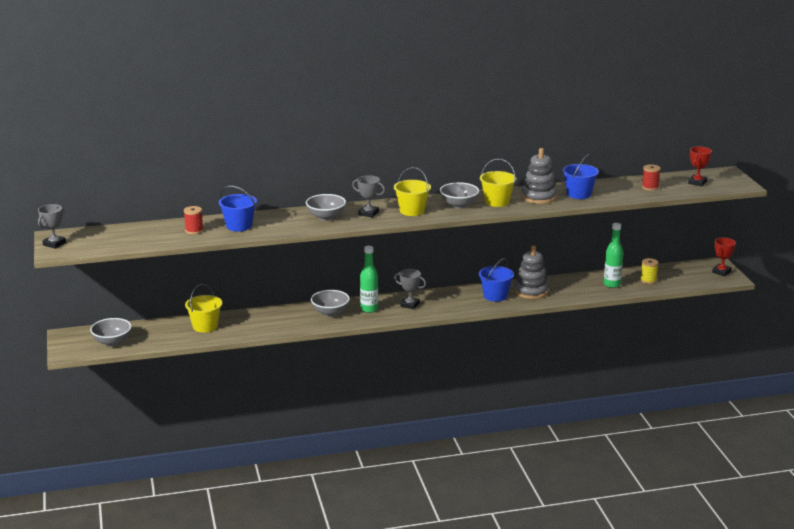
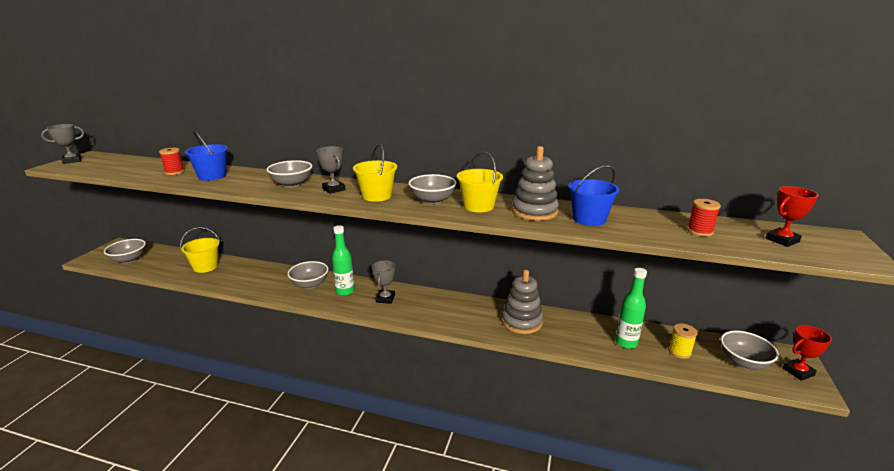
camera: 30 degrees right, 0 degrees up
grey trophy [394,269,426,309] -> grey trophy turned 45 degrees clockwise [372,260,395,304]
blue bucket [479,258,514,302] -> none
none -> grey bowl [721,331,779,370]

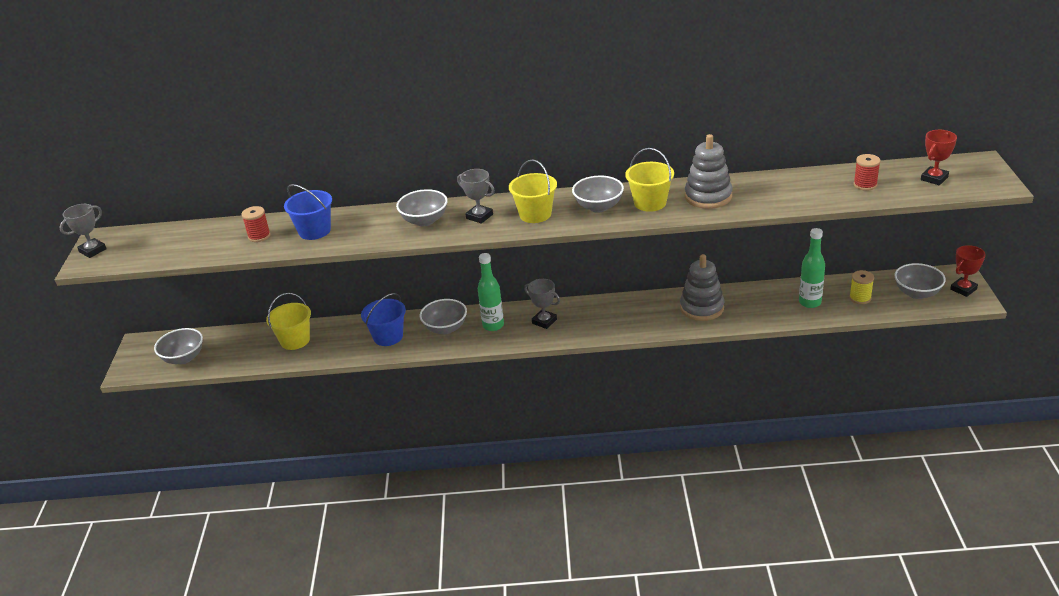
camera: 15 degrees left, 10 degrees up
grey trophy [372,260,395,304] -> grey trophy turned 45 degrees counterclockwise [524,279,560,329]
blue bucket [568,165,620,226] -> blue bucket moved to [361,293,406,346]

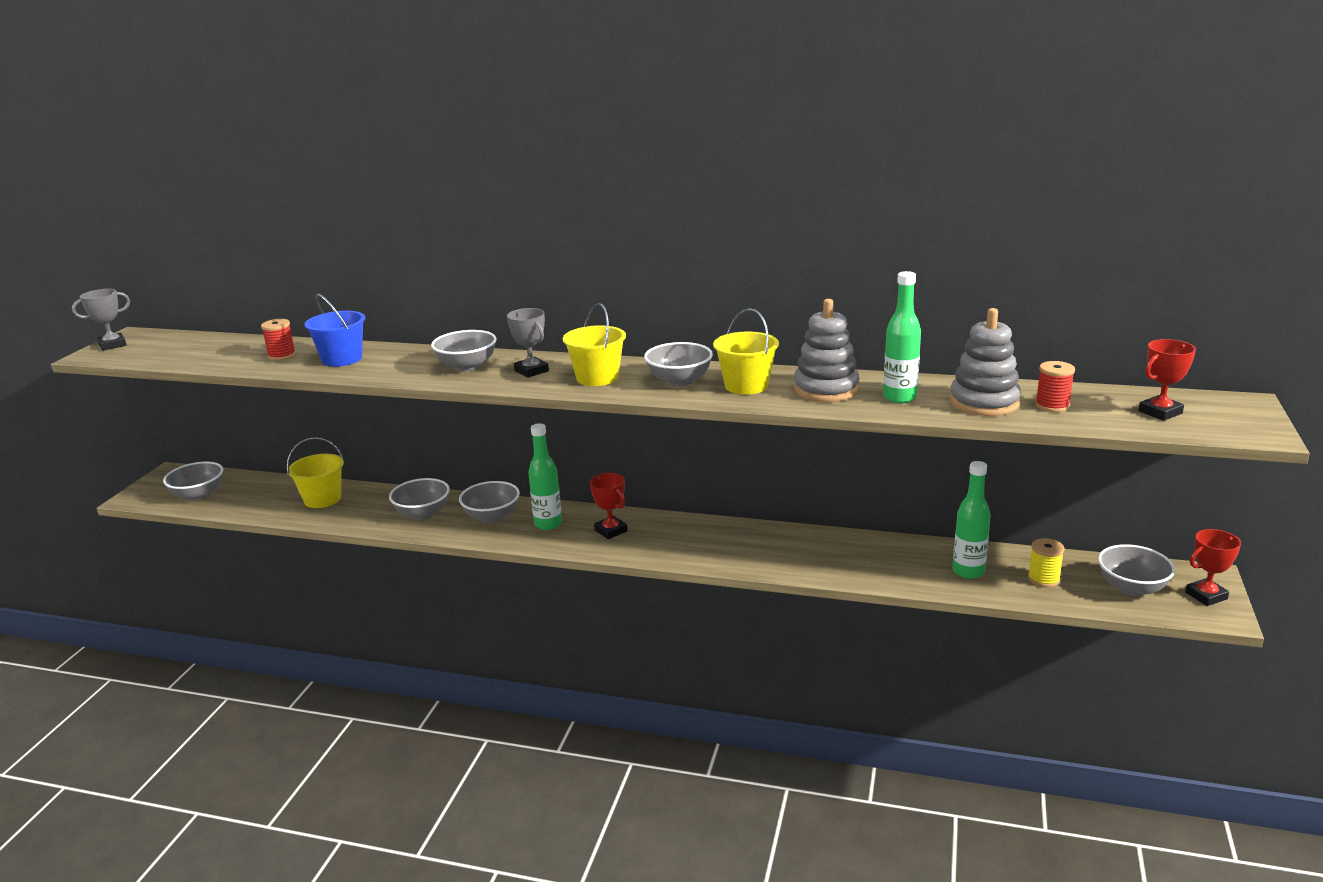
camera: 15 degrees right, 10 degrees down
blue bucket [361,293,406,346] -> grey bowl [389,478,450,520]
grey trophy [524,279,560,329] -> red trophy [590,473,627,539]
grey stacking toy [680,254,724,321] -> grey stacking toy moved to [949,308,1021,416]
none -> green bottle [883,271,921,403]

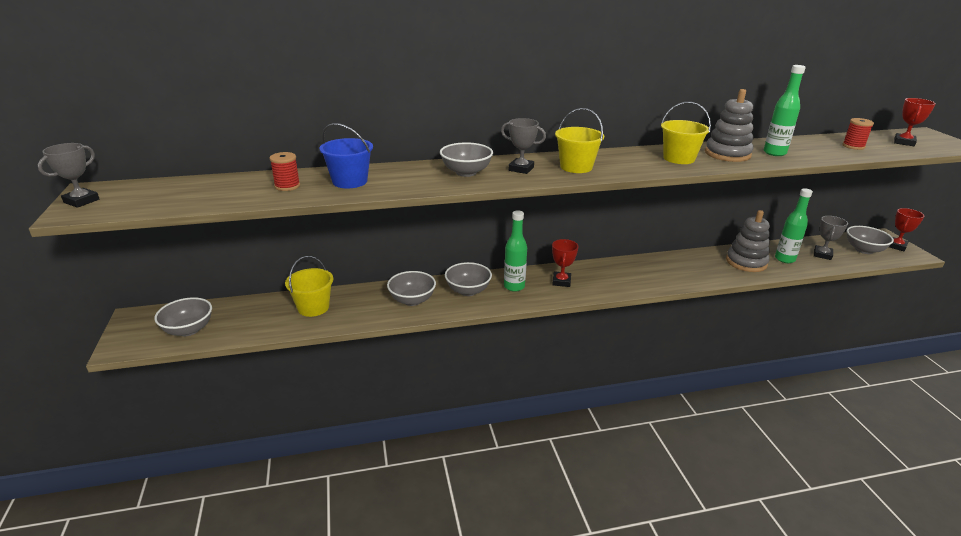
camera: 30 degrees left, 5 degrees up
red trophy [590,473,627,539] -> red trophy turned 75 degrees clockwise [552,239,579,287]
grey bowl [644,342,713,387] -> none
grey stacking toy [949,308,1021,416] -> grey stacking toy moved to [726,210,770,272]
yellow spool [1028,538,1065,588] -> grey trophy [814,216,848,260]

